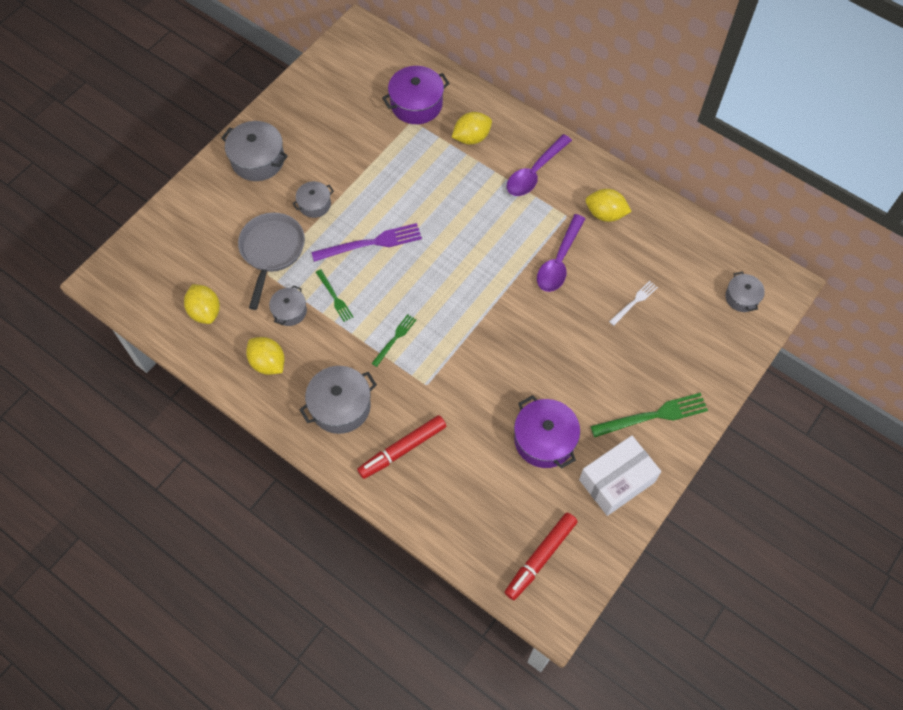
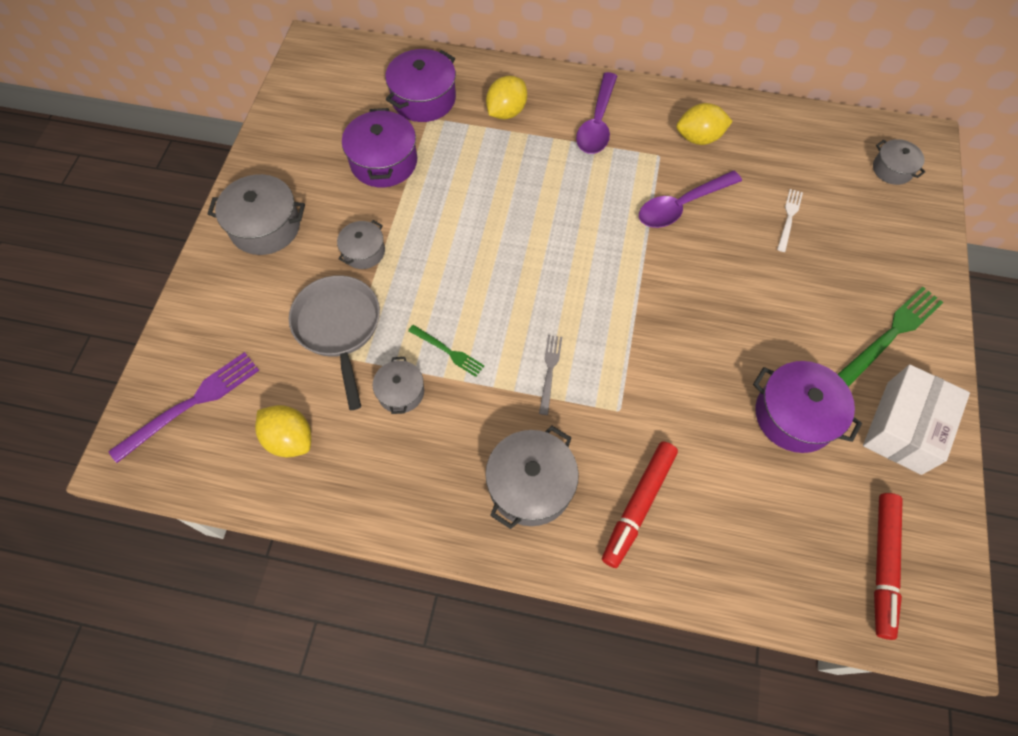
camera: 25 degrees left, 0 degrees up
yellow lemon [246,337,285,375] -> none
purple fork [311,223,422,262] -> purple fork moved to [109,352,259,463]
green fork [371,314,417,367] -> grey fork [539,335,562,415]
purple spoon [537,214,585,292] -> purple spoon turned 60 degrees clockwise [639,171,742,228]
none -> purple pot [342,108,417,187]

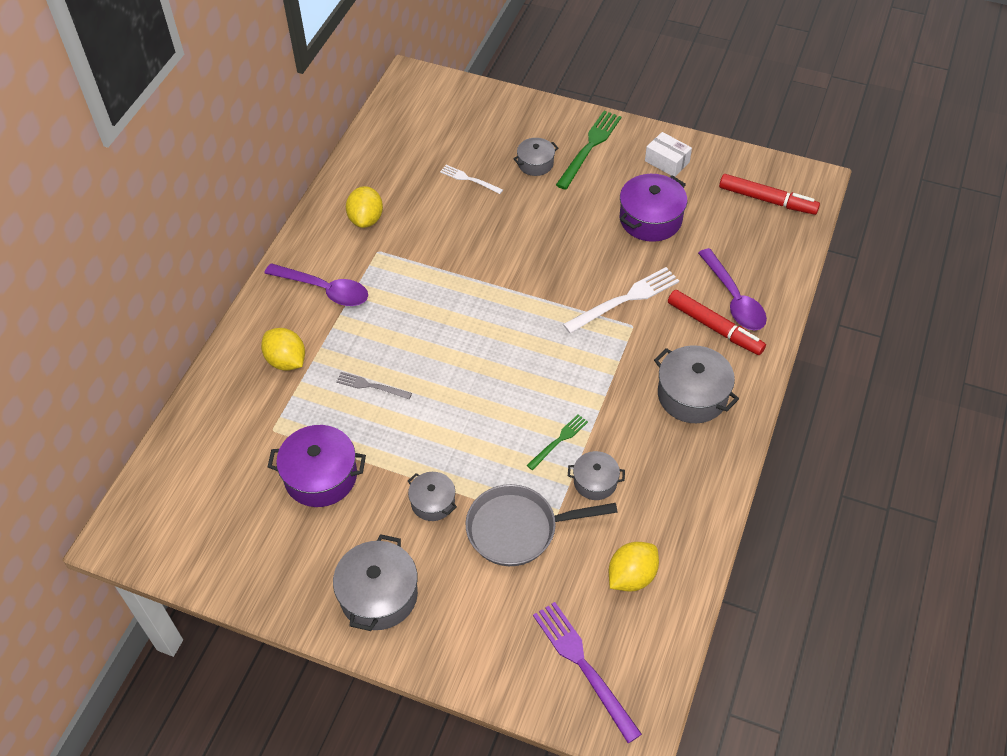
camera: 80 degrees left, 10 degrees down
purple pot [385,49,456,122] -> none
grey fork [539,335,562,415] -> grey fork moved to [336,372,412,399]
purple spoon [639,171,742,228] -> purple spoon moved to [698,248,767,330]
green fork [837,287,943,387] -> green fork turned 60 degrees clockwise [556,111,621,190]
white box [863,364,970,475] -> white box [645,132,692,177], size x0.61
grey pot [873,139,926,185] -> grey pot moved to [513,138,558,176]
none -> white fork [563,267,679,333]

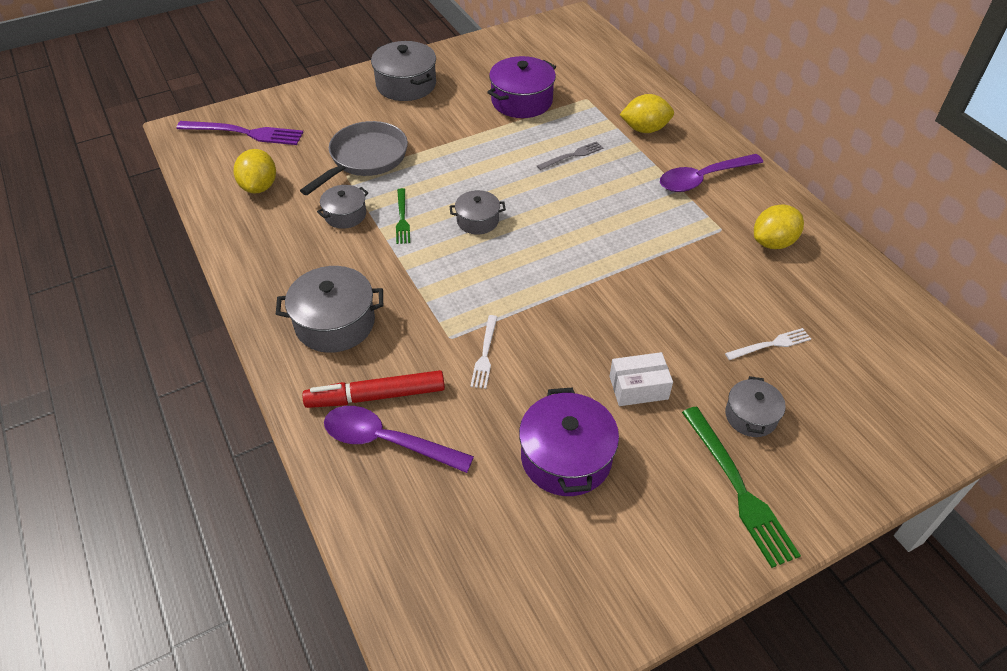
camera: 130 degrees right, 5 degrees down
yellow lemon [346,186,383,228] -> yellow lemon turned 75 degrees counterclockwise [754,205,804,249]
grey pot [408,472,457,521] -> grey pot moved to [450,190,506,234]
white fork [563,267,679,333] -> white fork [470,315,497,389], size x0.57
white box [645,132,692,177] -> white box moved to [609,352,673,406]
red marker [719,174,820,215] -> none

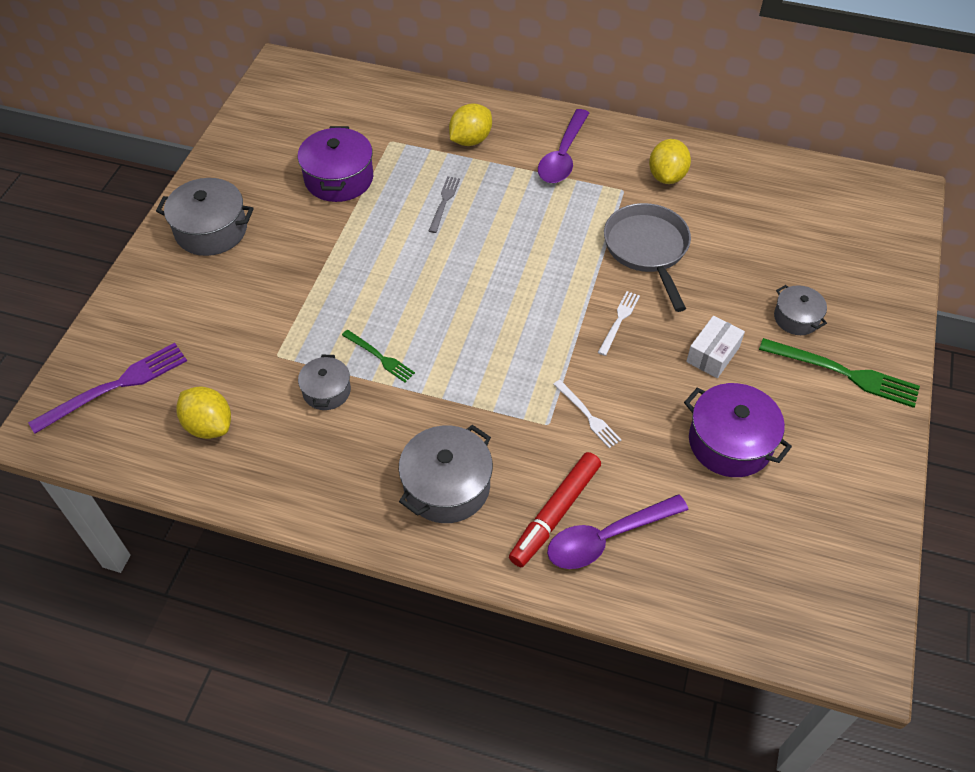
camera: 45 degrees left, 5 degrees up
grey pan [300,121,408,195] -> grey pan moved to [604,203,691,312]
grey pot [450,190,506,234] -> none
white fork [725,328,811,360] -> white fork moved to [598,291,640,356]

